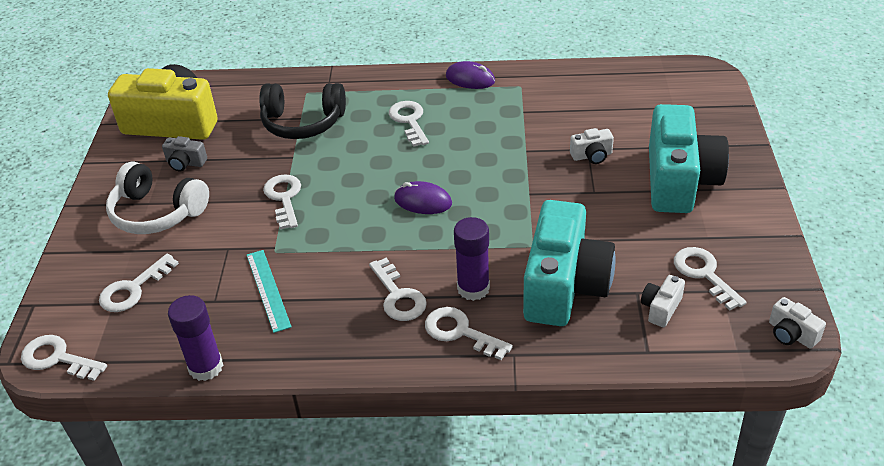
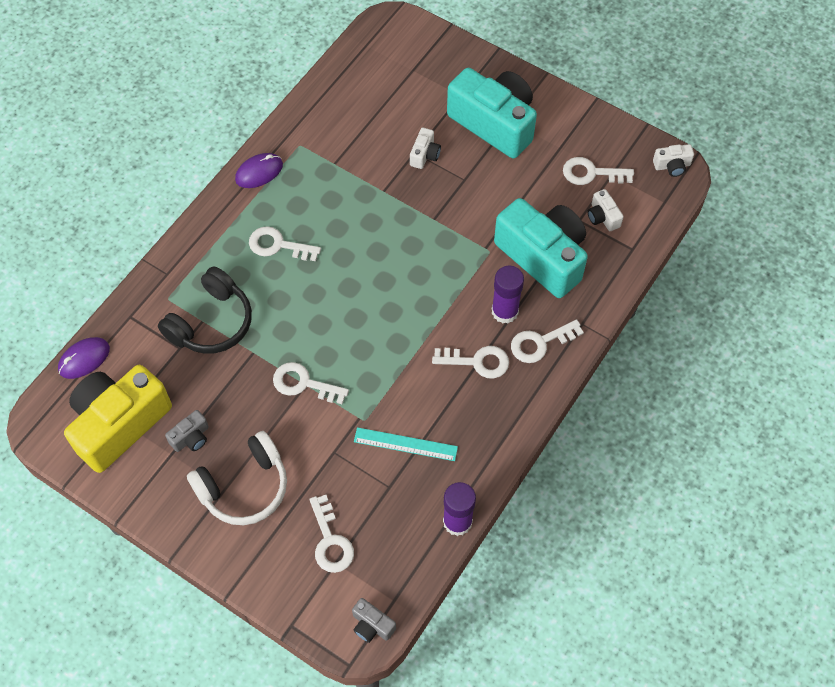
camera: 60 degrees left, 20 degrees up
white key [21,335,107,381] -> grey camera [352,598,396,643]
purple mouse [394,181,452,214] -> purple mouse moved to [58,337,110,379]

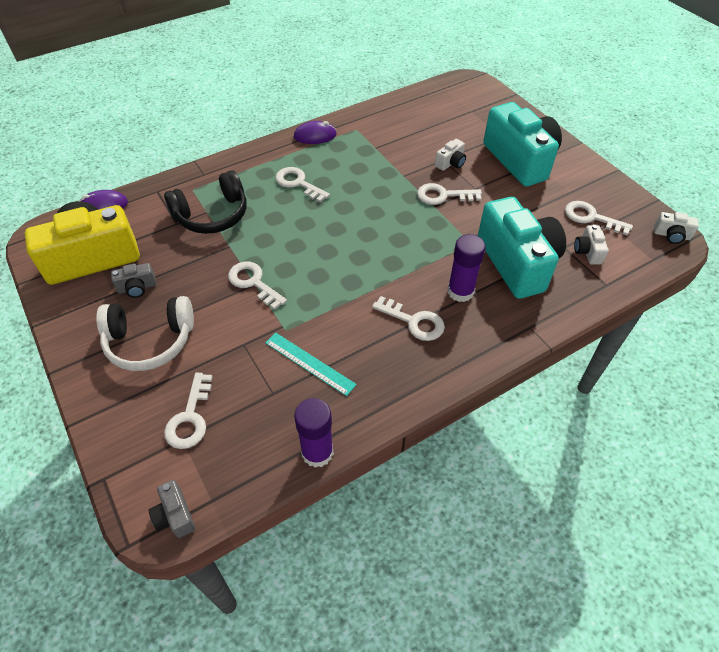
camera: 25 degrees right, 10 degrees down
white key [511,320,584,363] -> white key moved to [417,183,482,205]

